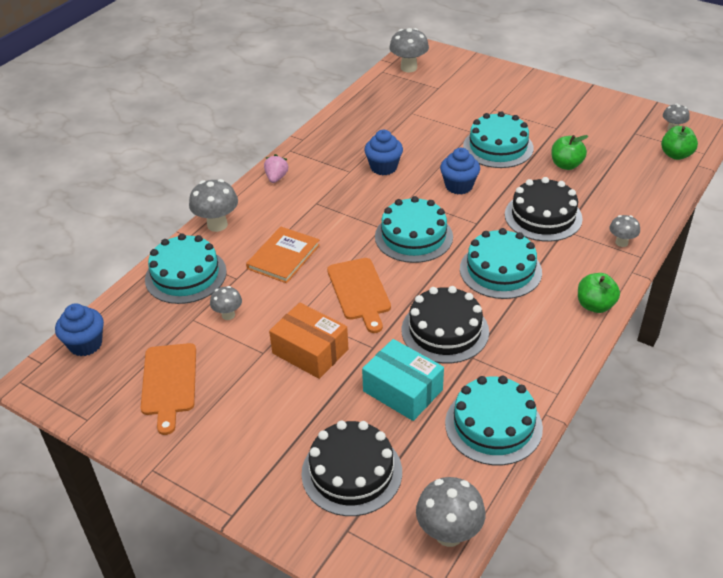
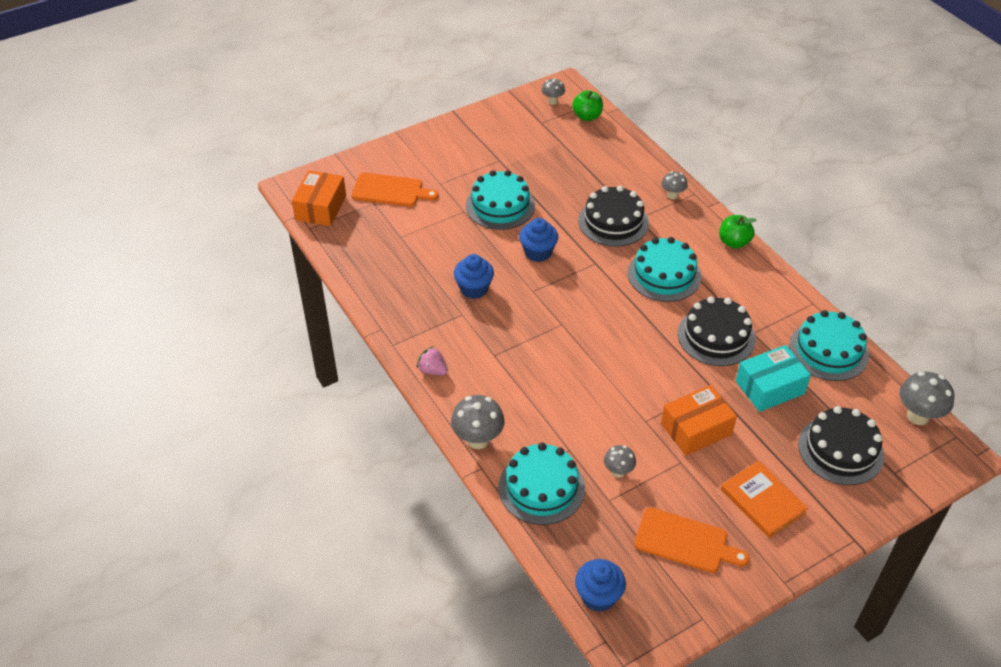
camera: 65 degrees left, 5 degrees up
orange book [246,227,320,283] -> orange book moved to [721,461,808,538]
orange cutting board [327,258,391,333] -> orange cutting board moved to [351,173,439,206]
turquoise cake [375,196,453,263] -> none
grey mushroom [389,28,429,72] -> orange box [292,170,346,226]
green apple [551,135,588,170] -> none

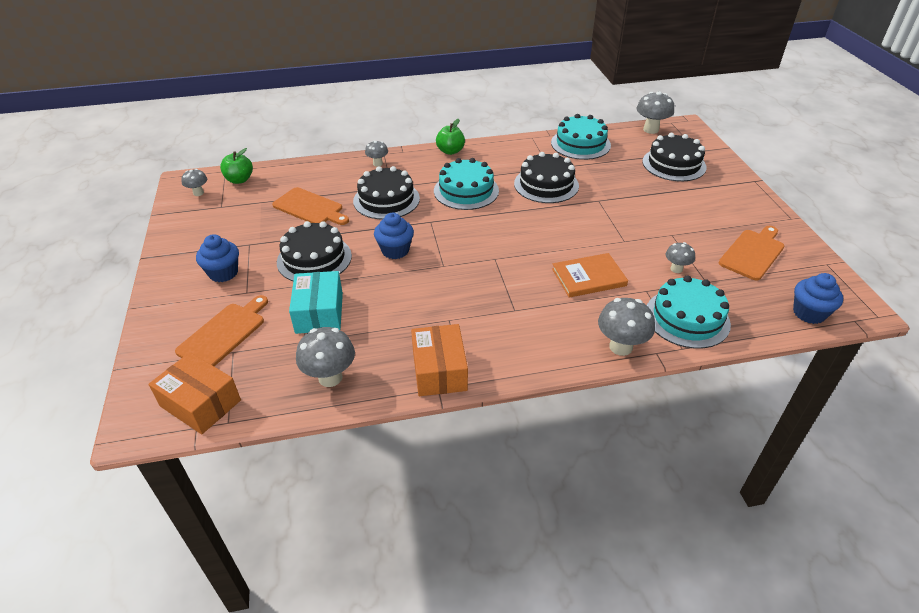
camera: 70 degrees left, 5 degrees down
pink strawberry [417,346,448,376] -> none
blue cupcake [454,254,494,299] -> blue cupcake moved to [196,234,239,282]
turquoise cake [466,170,535,230] -> black cake [277,221,352,281]
orange box [661,385,737,456] -> orange box moved to [411,324,468,396]
orange book [721,461,808,538] -> orange book moved to [552,253,628,297]
turquoise box [736,345,811,412] -> turquoise box moved to [289,271,343,334]
none -> orange cutting board [272,187,349,225]
none -> grey mushroom [296,327,355,387]

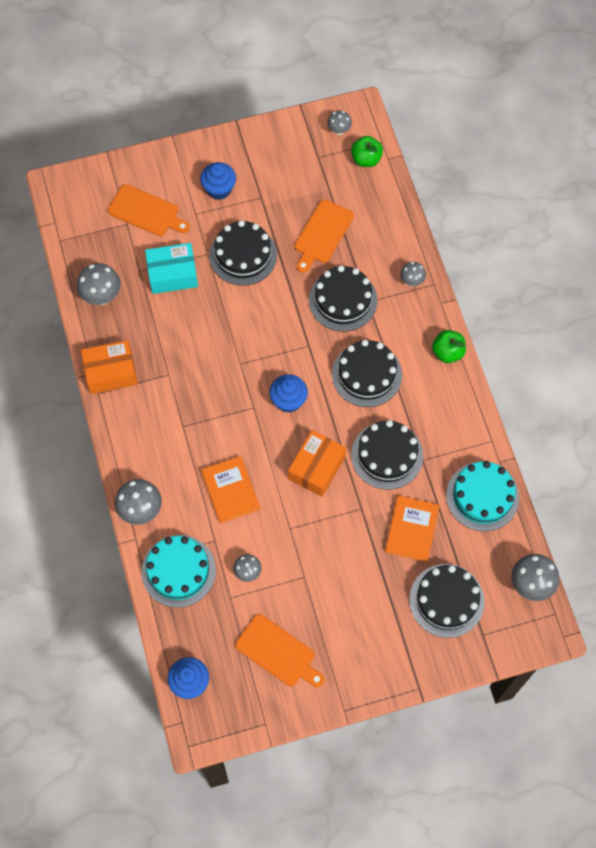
camera: 85 degrees right, 25 degrees up
orange box [148,352,241,434] -> orange box moved to [288,430,346,497]
blue cupcake [374,213,414,259] -> blue cupcake moved to [269,374,308,413]
turquoise cake [434,158,499,210] -> black cake [332,340,402,407]
none -> orange book [385,495,440,562]

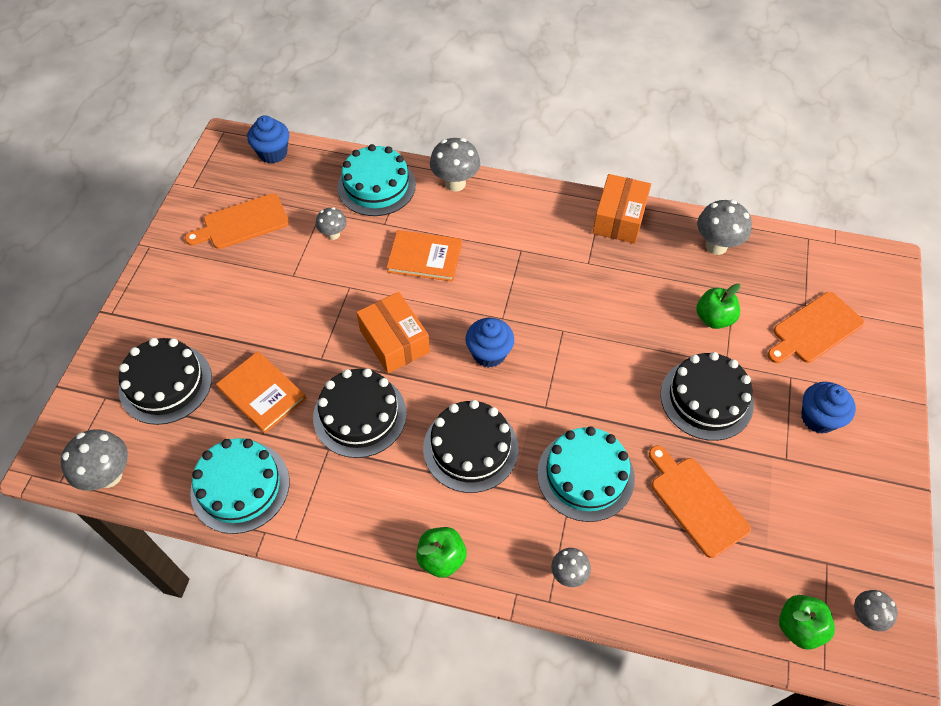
camera: 120 degrees right, 10 degrees down
turquoise box [145,243,198,294] -> green apple [696,284,741,329]
black cake [309,265,377,332] -> turquoise cake [537,426,635,522]

